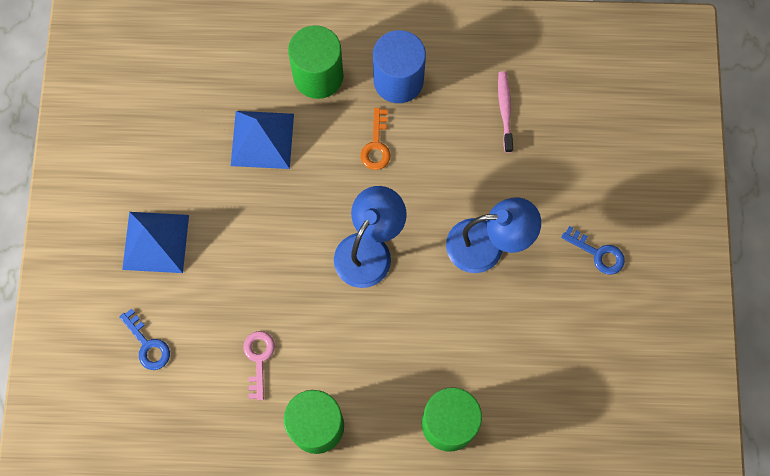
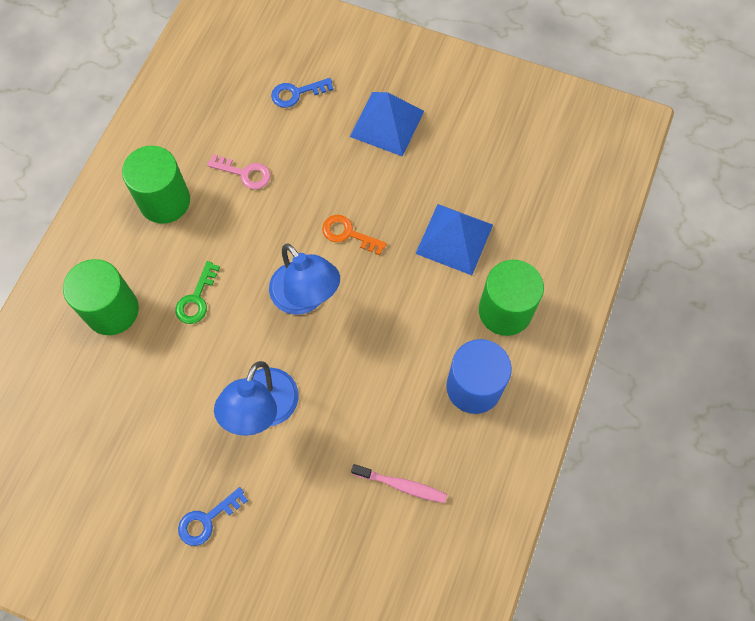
camera: 110 degrees right, 5 degrees down
orange key [361,108,390,170] -> orange key moved to [322,215,387,255]
none -> green key [175,261,220,324]

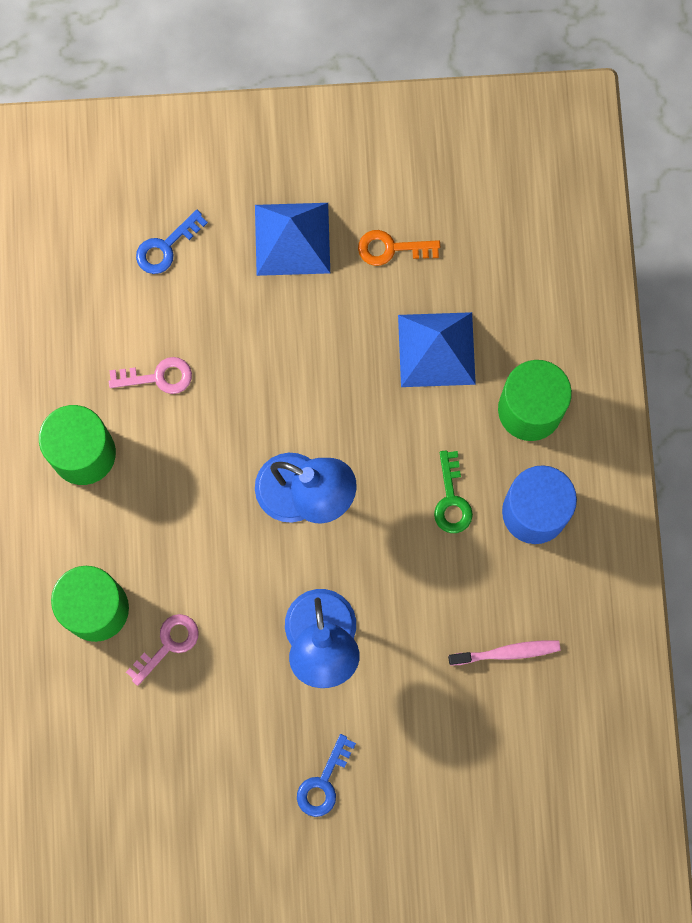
camera: 25 degrees left, 10 degrees up
green key [175,261,220,324] -> green key moved to [434,450,473,533]
orange key [322,215,387,255] -> orange key moved to [358,230,440,266]
none -> pink key [126,614,199,686]

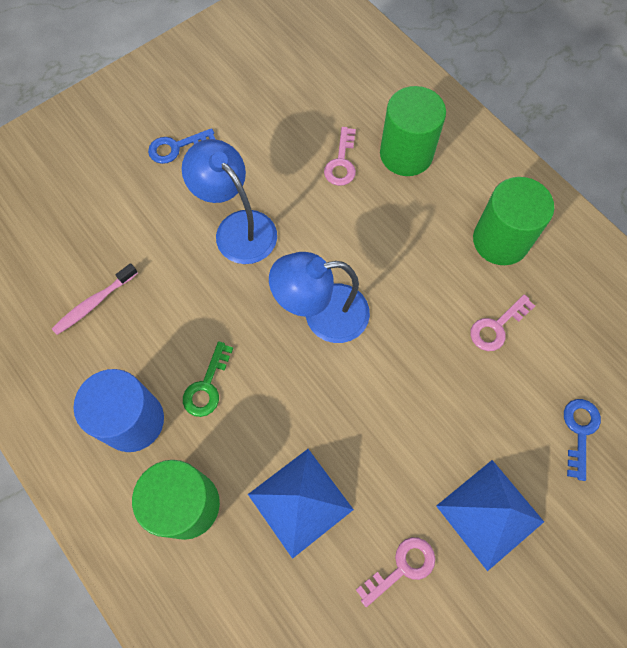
camera: 145 degrees right, 10 degrees down
blue key [297,734,356,817] -> blue key turned 105 degrees counterclockwise [148,128,215,164]
orange key [358,230,440,266] -> pink key [356,537,435,607]
green key [434,450,473,533] -> green key turned 120 degrees counterclockwise [183,341,233,417]

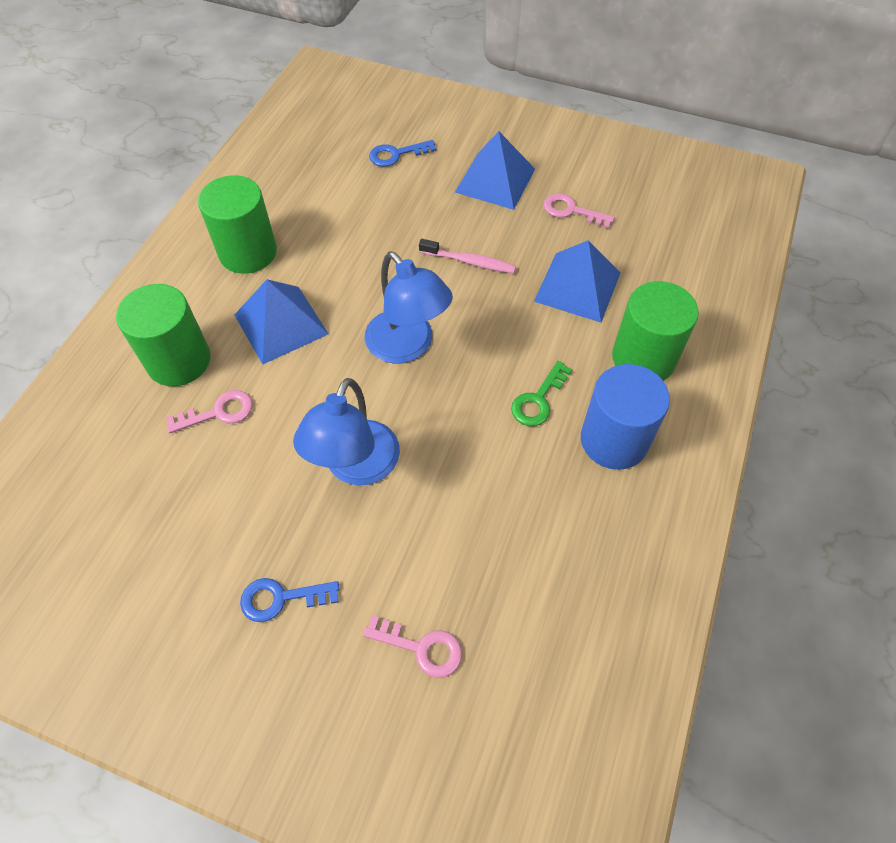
camera: 120 degrees left, 10 degrees down
pink toothbrush [52,263,138,335] -> pink toothbrush moved to [419,239,516,273]
blue key [148,128,215,164] -> blue key turned 135 degrees clockwise [240,578,339,622]
green key [183,341,233,417] -> green key turned 135 degrees clockwise [511,361,572,426]
pink key [470,294,535,351] -> pink key moved to [363,615,462,678]
none -> blue pyramid [234,279,328,364]

